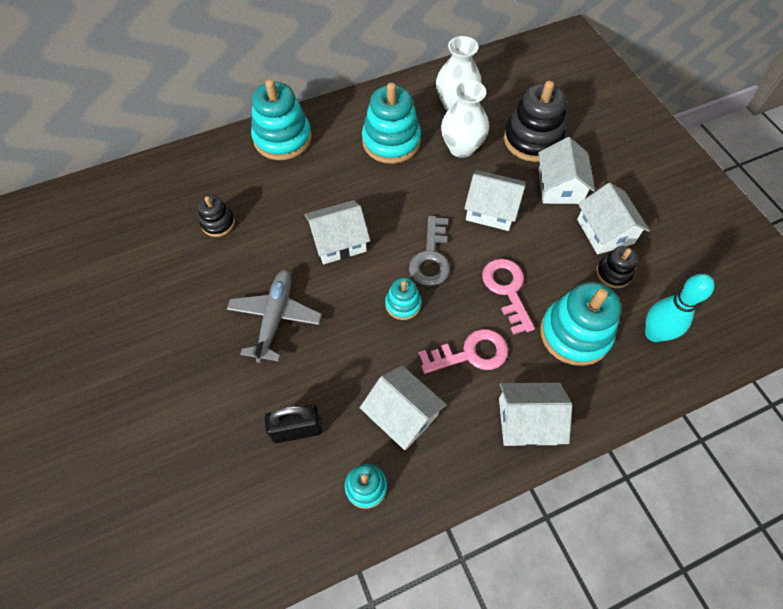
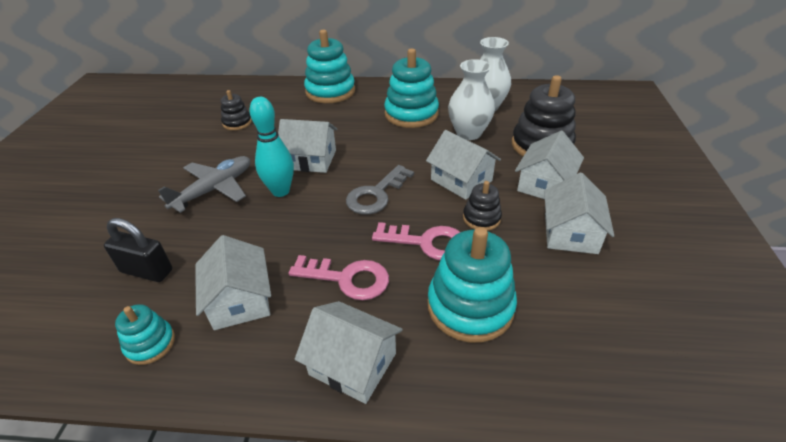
camera: 30 degrees right, 20 degrees down
turquoise stacking toy [385,277,422,320] -> none
pink key [482,258,535,335] -> pink key turned 90 degrees clockwise [372,222,460,260]
black stacking toy [596,246,637,288] -> black stacking toy moved to [463,181,502,231]
turquoise bowling pin [645,274,714,342] -> turquoise bowling pin moved to [249,97,294,197]

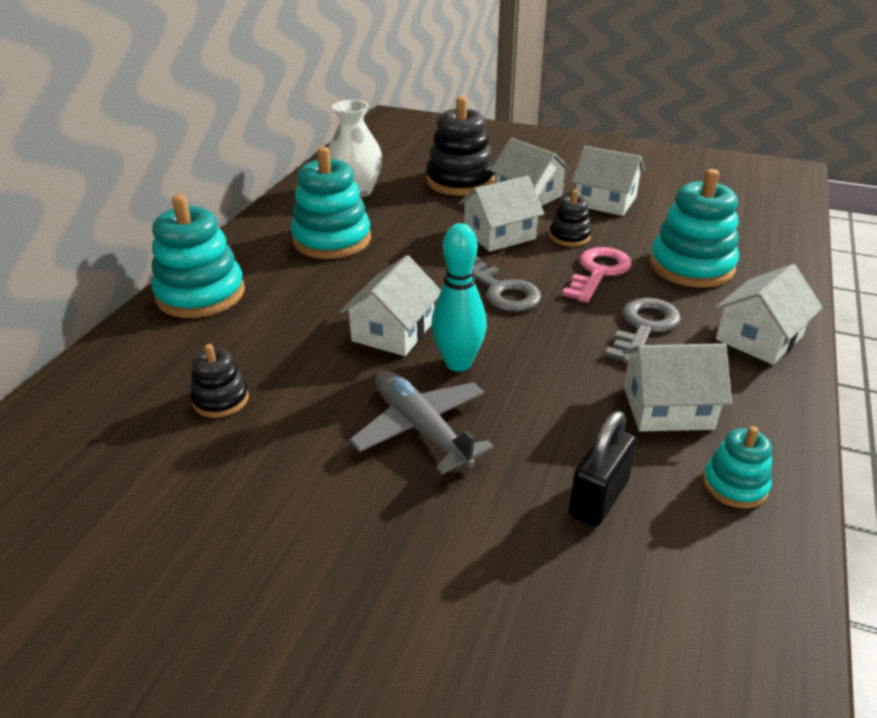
camera: 75 degrees left, 5 degrees down
pink key [288,255,389,300] -> grey key [605,298,681,364]
white vase [448,59,495,140] -> none

